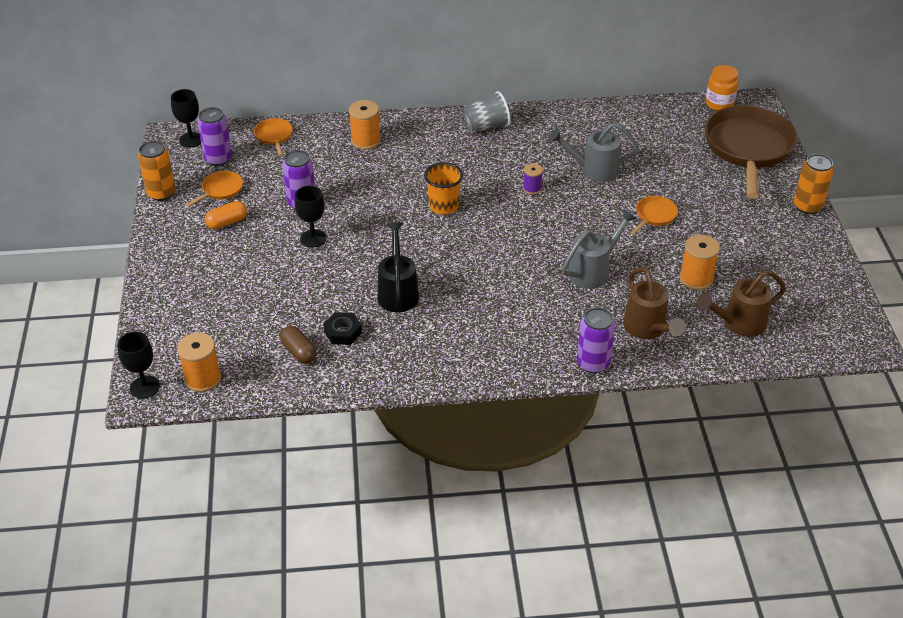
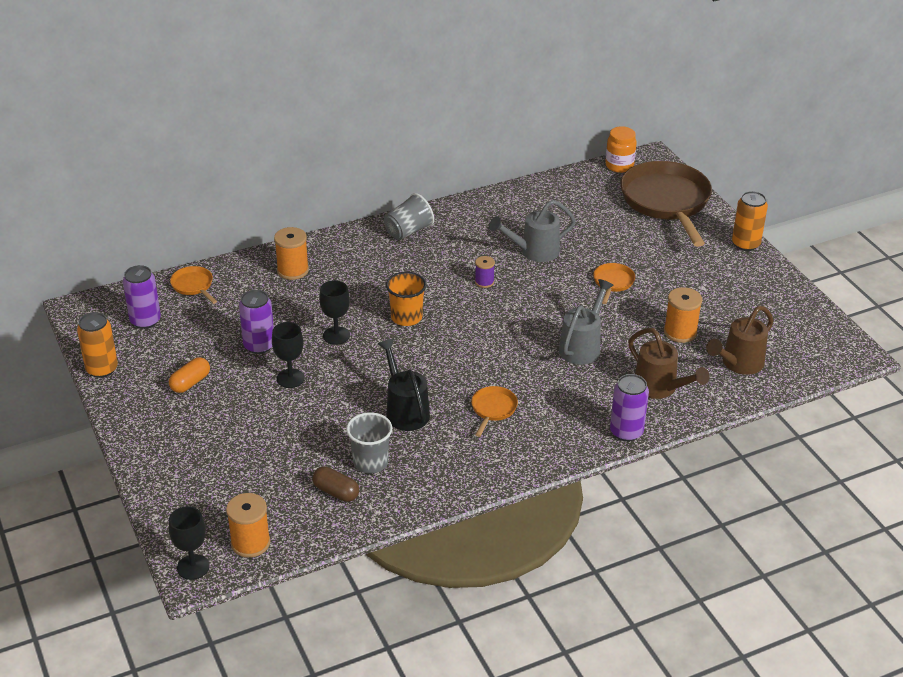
camera: 20 degrees left, 5 degrees down
black goblet [171,89,201,147] -> black goblet moved to [319,280,350,345]
orange pan [185,171,243,207] -> orange pan moved to [471,386,518,437]
black nut [323,312,362,345] -> grey cup [346,412,392,473]

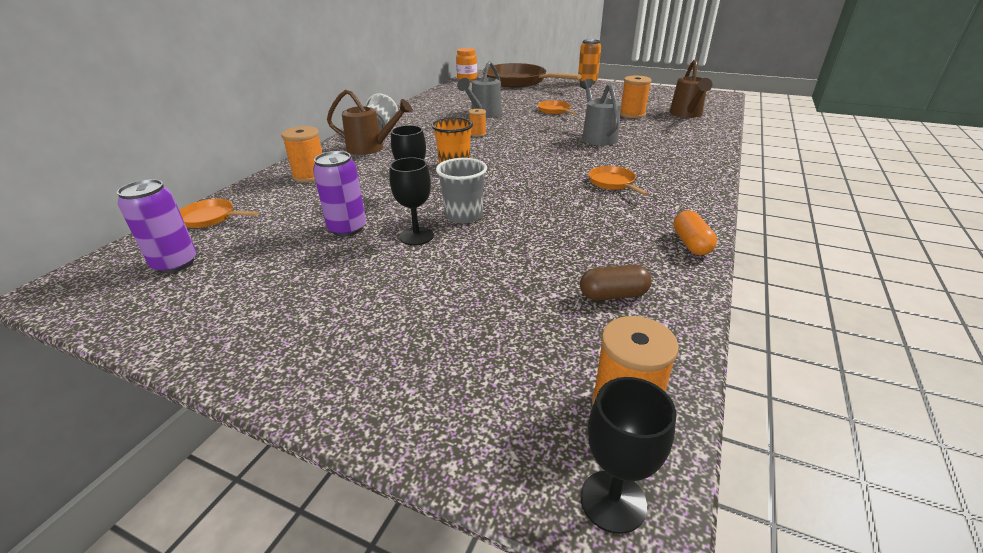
camera: 40 degrees left, 5 degrees down
orange can [77,312,118,378] -> none
orange capsule [169,357,210,393] -> orange capsule moved to [673,210,717,255]
grey cup [346,412,392,473] -> grey cup moved to [436,158,487,224]
black watering can [378,339,430,431] -> none
purple spool [475,256,495,288] -> orange spool [469,109,486,137]
purple can [610,374,649,442] -> none
brown watering can [628,328,710,399] -> brown watering can moved to [327,89,413,155]

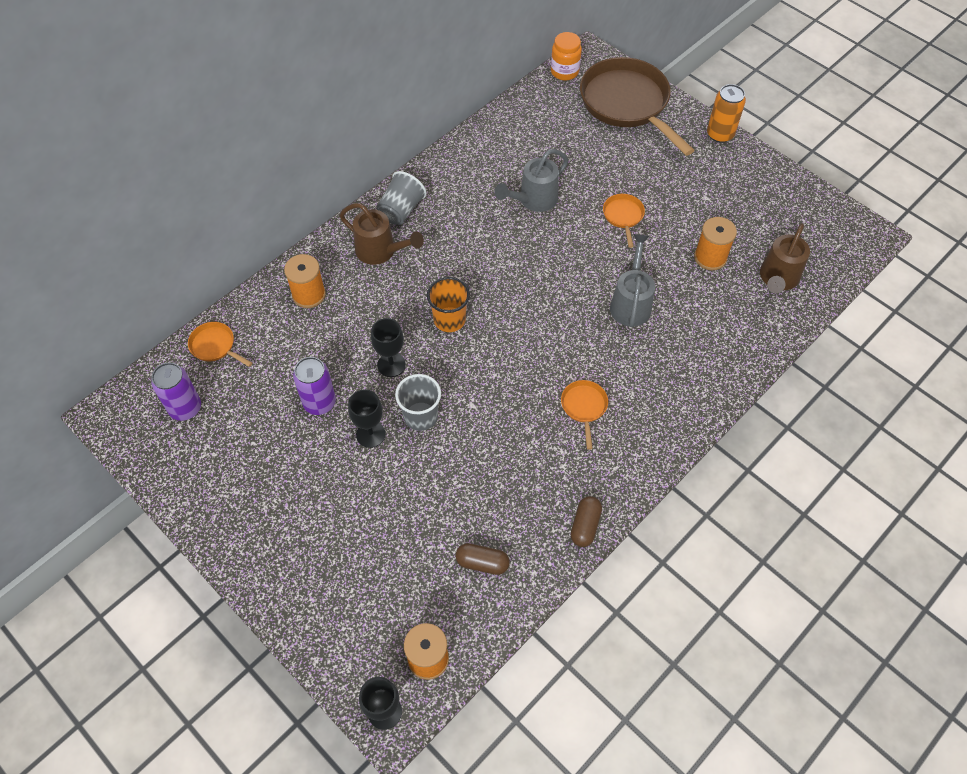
camera: 20 degrees right, 25 degrees up
orange spool [469,109,486,137] -> none
orange capsule [673,210,717,255] -> brown capsule [571,496,602,547]

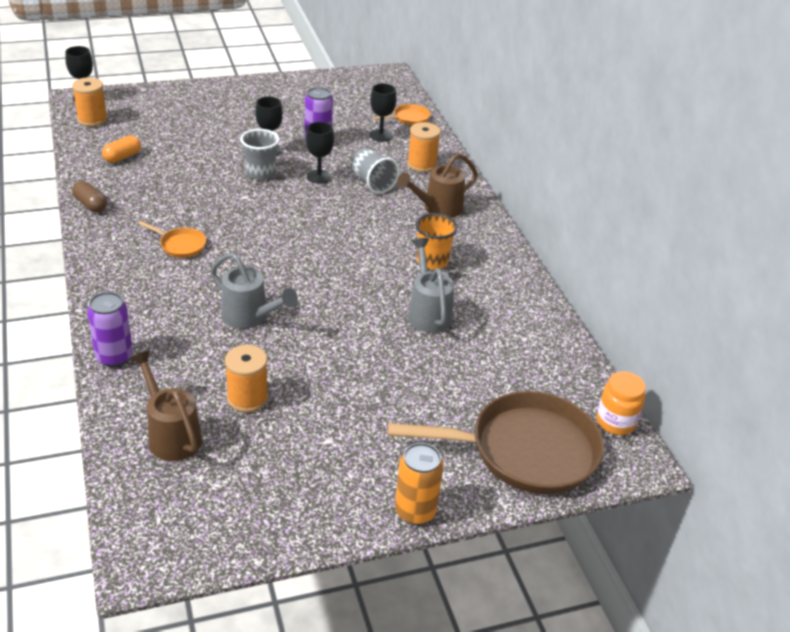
camera: 115 degrees right, 20 degrees down
purple can [151,363,201,421] -> purple can moved to [87,292,133,367]
grey cup [377,171,427,225] -> grey cup moved to [351,148,400,194]
orange cup [427,277,470,332] -> orange cup moved to [415,213,458,269]
brown capsule [456,543,510,575] -> orange capsule [102,135,141,163]
orange pan [603,194,645,248] -> none
none -> black goblet [369,83,396,142]

